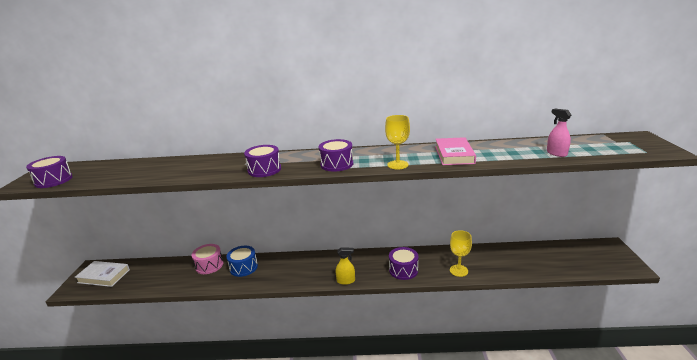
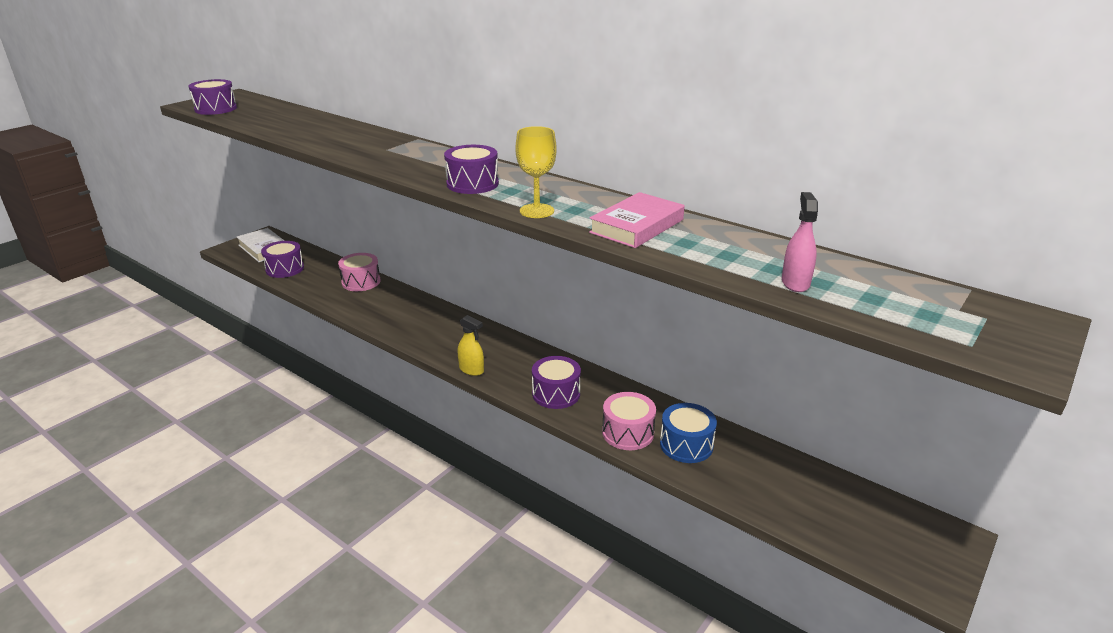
camera: 35 degrees right, 5 degrees up
blue drum [226,246,258,277] -> blue drum moved to [660,403,717,463]
purple drum [244,145,281,177] -> purple drum moved to [261,241,304,278]
yellow goblet [450,230,472,277] -> pink drum [602,392,656,450]

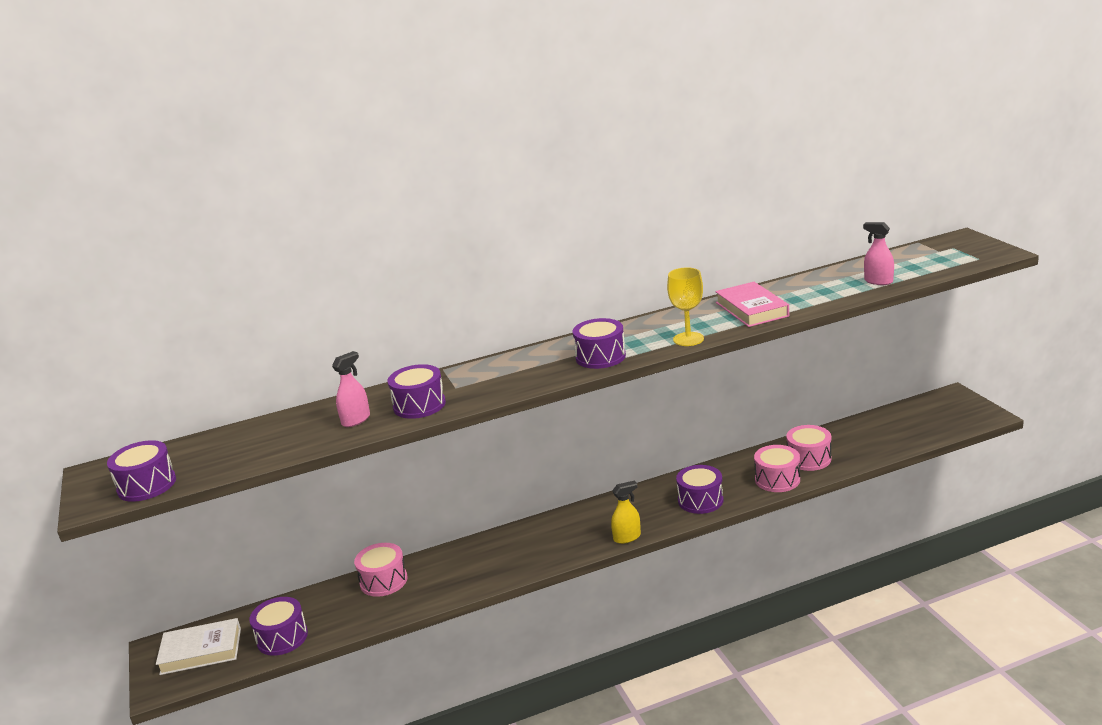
camera: 55 degrees left, 5 degrees down
blue drum [660,403,717,463] -> pink drum [786,425,831,471]
none -> pink spray bottle [332,351,370,427]
none -> purple drum [388,364,446,419]

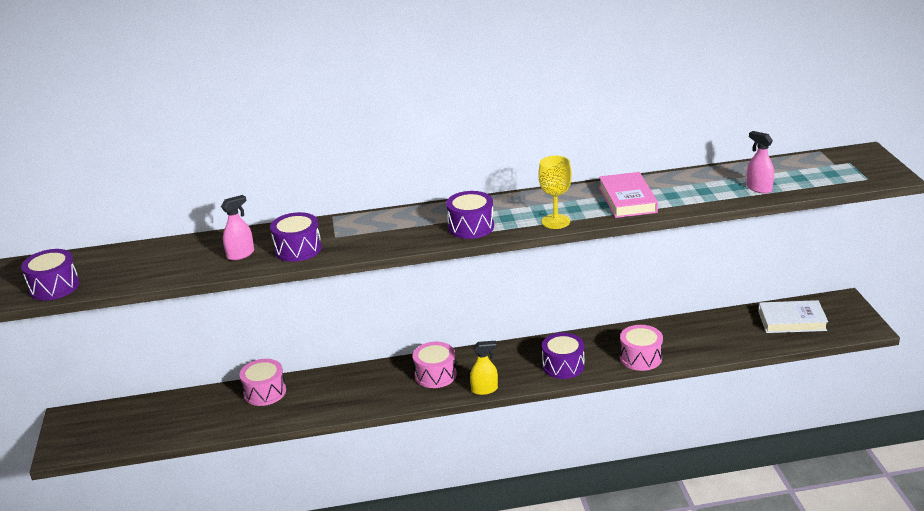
camera: 10 degrees right, 5 degrees up
white book [156,618,241,675] -> white book moved to [758,300,828,333]
purple drum [249,597,308,656] -> none
pink drum [786,425,831,471] -> pink drum moved to [413,342,457,388]

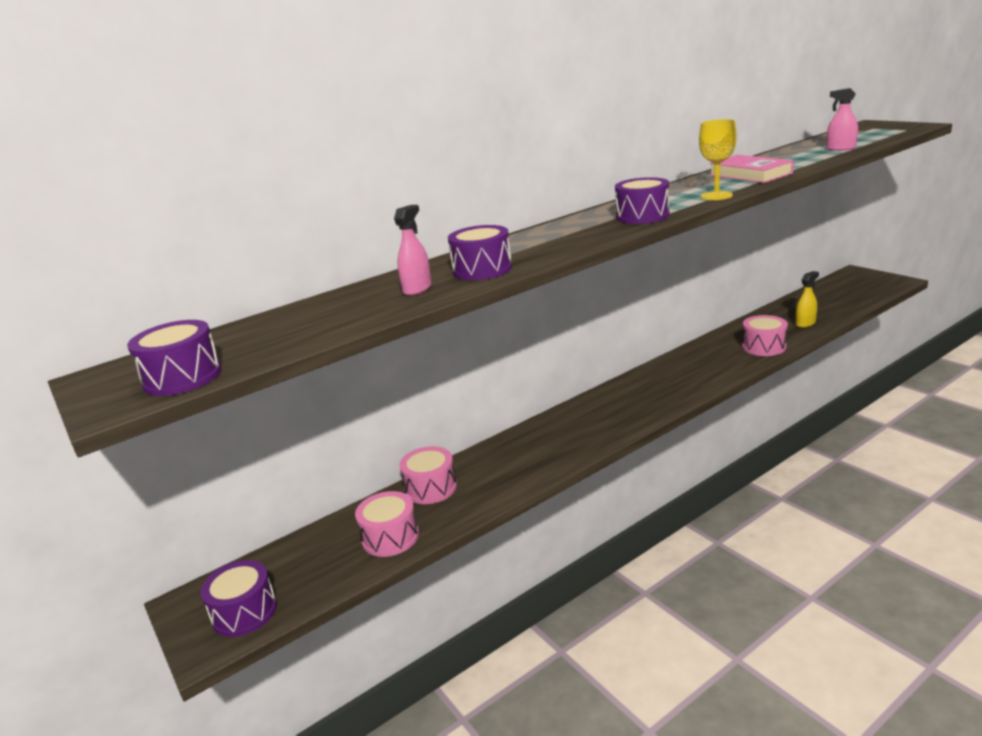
camera: 25 degrees left, 5 degrees down
pink drum [413,342,457,388] -> pink drum moved to [355,491,419,557]
yellow spray bottle [470,341,498,395] -> yellow spray bottle moved to [795,271,819,328]
purple drum [542,333,585,379] -> purple drum moved to [201,560,277,637]
white book [758,300,828,333] -> none

